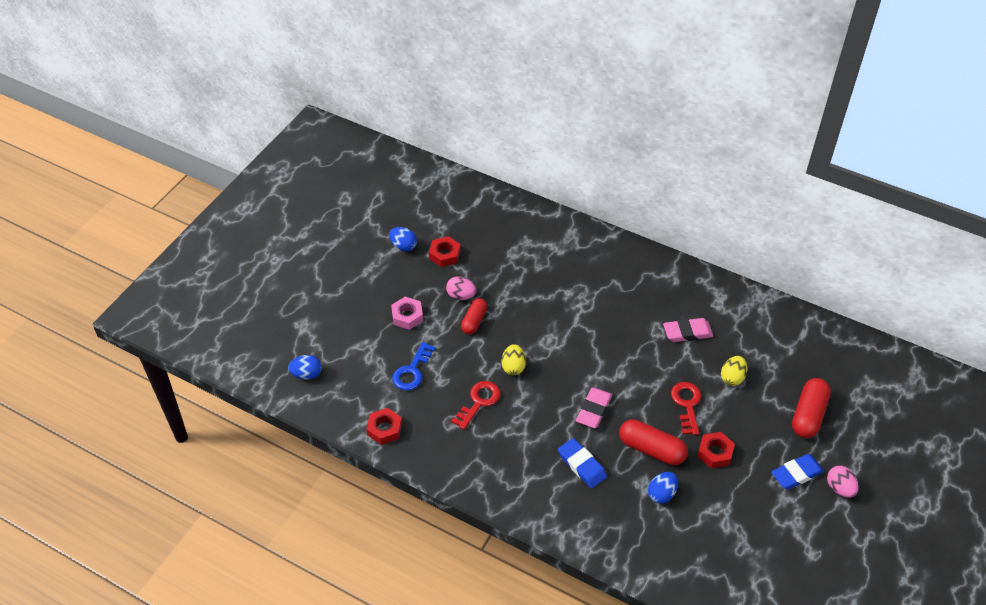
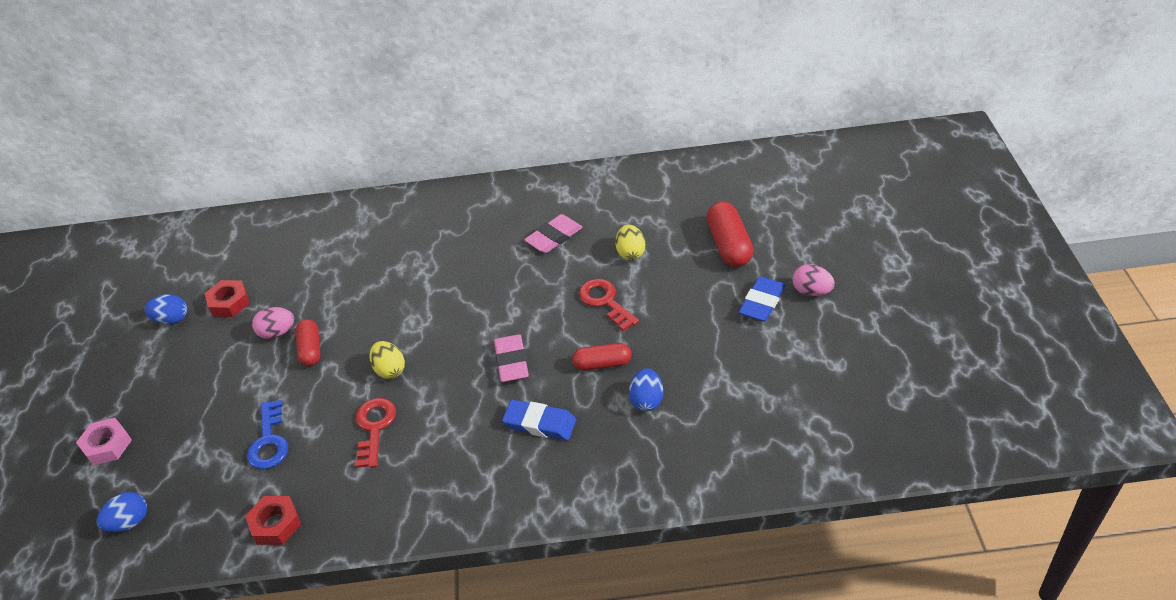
camera: 30 degrees left, 5 degrees down
pink nut [391,297,423,330] -> pink nut moved to [76,418,132,465]
red capsule [619,419,688,465] -> red capsule [572,343,632,371], size x0.65
red nut [697,432,735,468] -> none

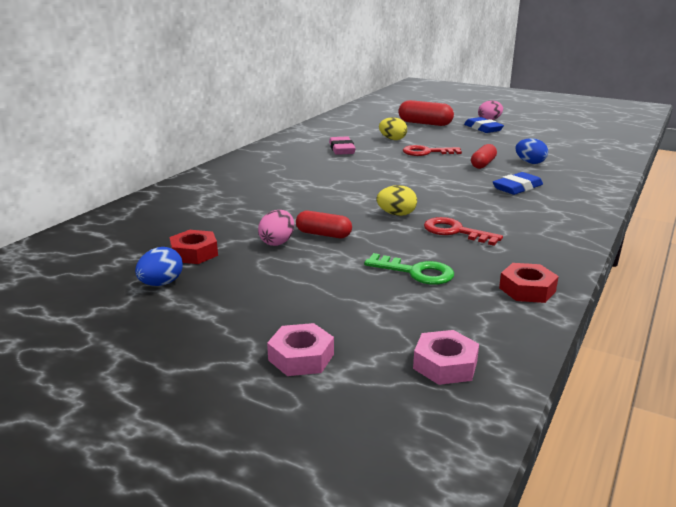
camera: 60 degrees left, 20 degrees down
blue egg [96,492,147,533] -> pink nut [413,330,479,385]
blue key [247,400,288,469] -> green key [364,253,454,285]
pink eraser [494,334,529,382] -> none

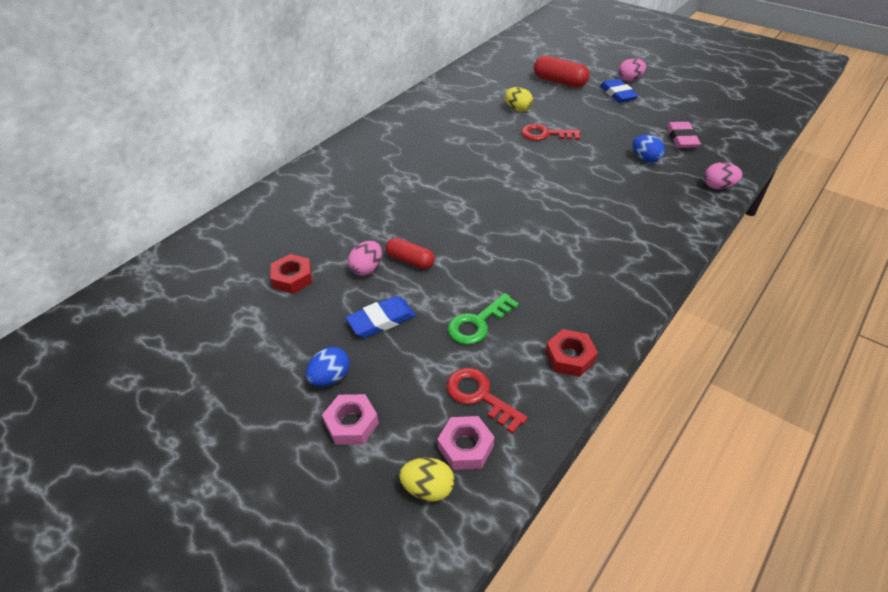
camera: 10 degrees right, 20 degrees up
blue egg [135,247,183,286] -> blue egg moved to [306,347,350,386]
pink eraser [329,136,356,155] -> pink eraser moved to [667,122,701,148]
green key [364,253,454,285] -> green key turned 105 degrees clockwise [448,293,519,345]
yellow egg [377,185,417,216] -> yellow egg moved to [399,458,454,502]
red key [424,217,503,246] -> red key moved to [447,368,528,434]
red capsule [471,144,497,169] -> none
blue eraser [493,172,543,195] -> blue eraser moved to [346,296,416,338]
none -> pink egg [704,162,743,189]

